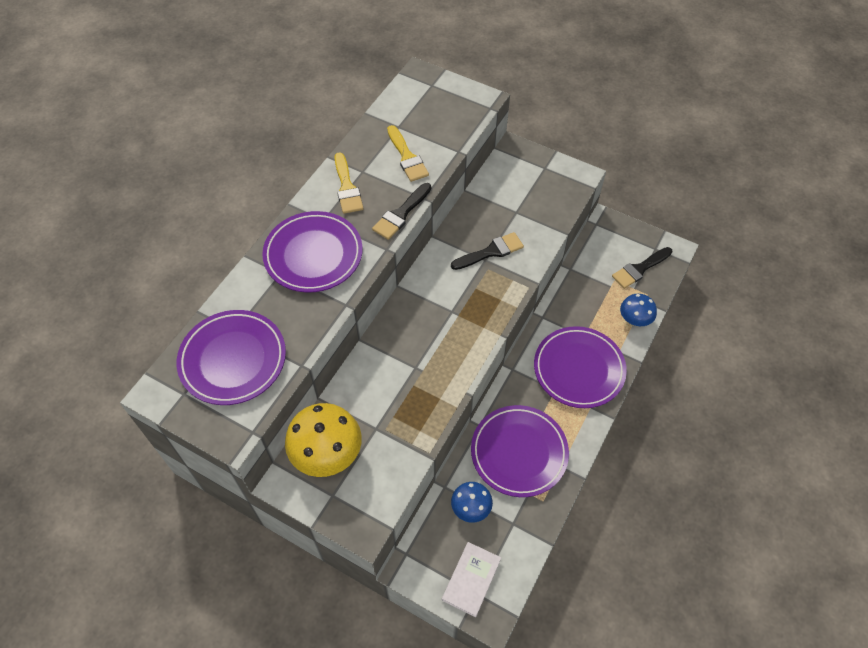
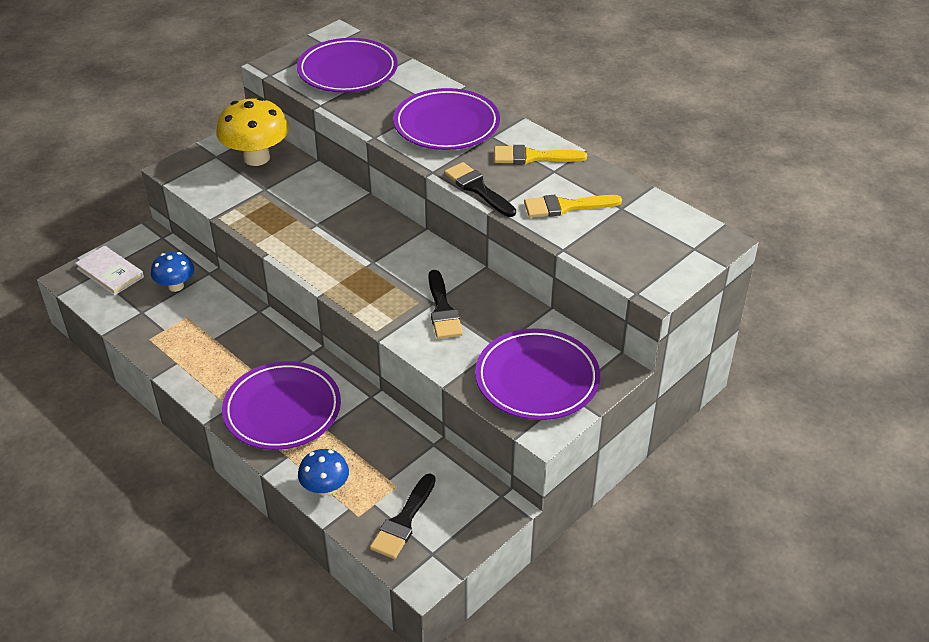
camera: 105 degrees right, 15 degrees down
purple plate [471,405,569,497] -> purple plate moved to [475,328,600,420]
black brush [612,247,672,289] -> black brush turned 135 degrees counterclockwise [370,474,436,559]

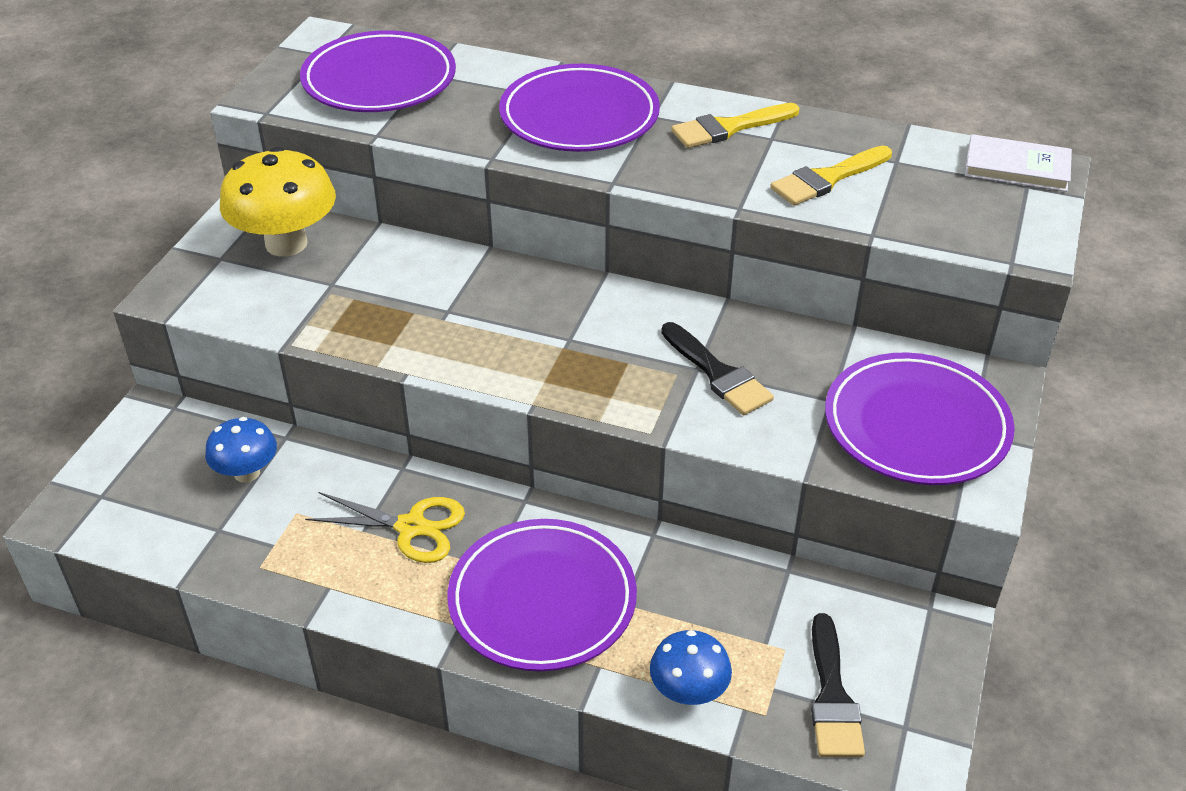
camera: 25 degrees left, 0 degrees up
white book [75,245,144,296] -> white book moved to [965,134,1072,192]
black brush [444,162,516,217] -> none
none -> yellow scissors [305,492,465,563]

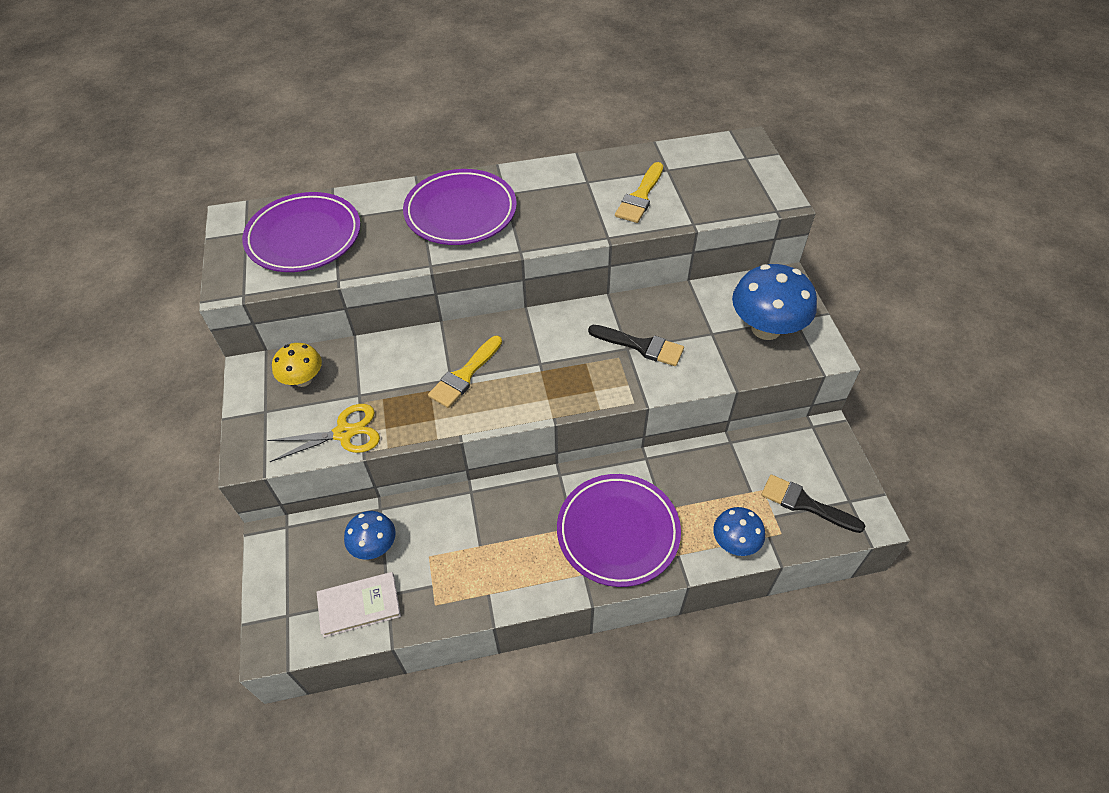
camera: 30 degrees left, 10 degrees up
yellow mushroom [220,147,336,257] -> yellow mushroom [272,343,322,387], size x0.58
yellow scissors [305,492,465,563] -> yellow scissors moved to [267,404,380,462]
yellow brush [671,103,800,148] -> yellow brush moved to [428,336,502,408]
black brush [811,613,865,757] -> black brush turned 150 degrees clockwise [761,475,865,533]
purple plate [825,352,1015,485] -> blue mushroom [732,264,817,340]
white book [965,134,1072,192] -> white book moved to [317,572,401,638]

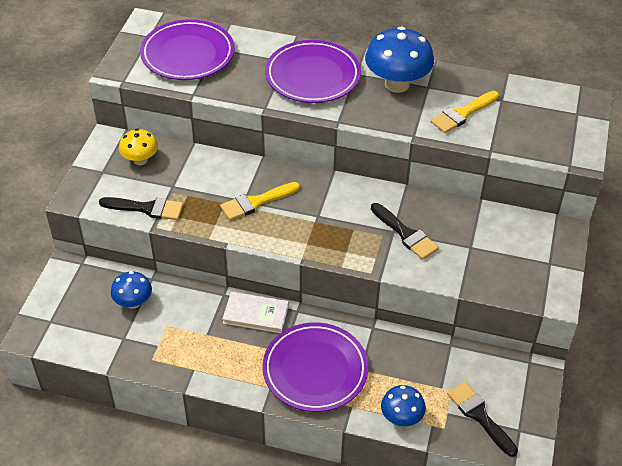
camera: 25 degrees right, 5 degrees down
yellow scissors [267,404,380,462] -> black brush [99,197,183,220]
white book [317,572,401,638] -> white book moved to [222,292,289,333]
blue mushroom [732,264,817,340] -> blue mushroom moved to [365,26,434,93]

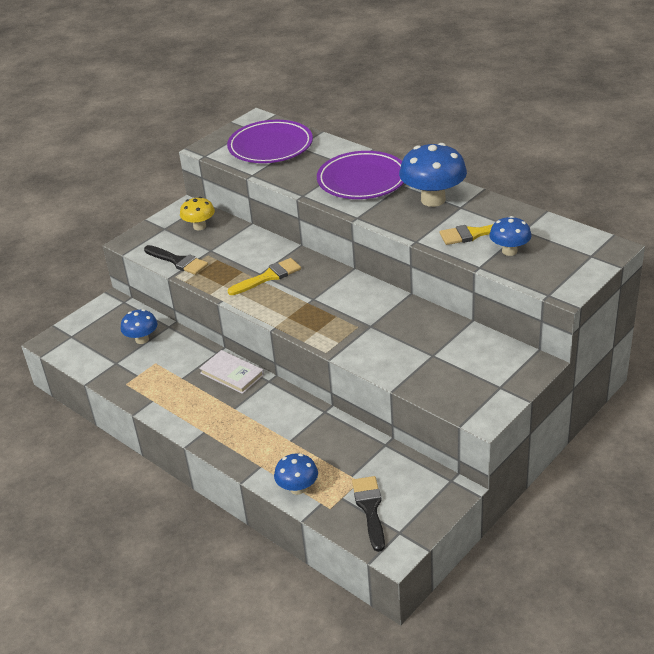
camera: 30 degrees right, 10 degrees down
yellow brush [220,182,300,221] -> yellow brush turned 150 degrees clockwise [228,258,301,295]
purple plate [263,322,369,412] -> none
black brush [371,203,439,260] -> none
none -> blue mushroom [489,216,531,256]

